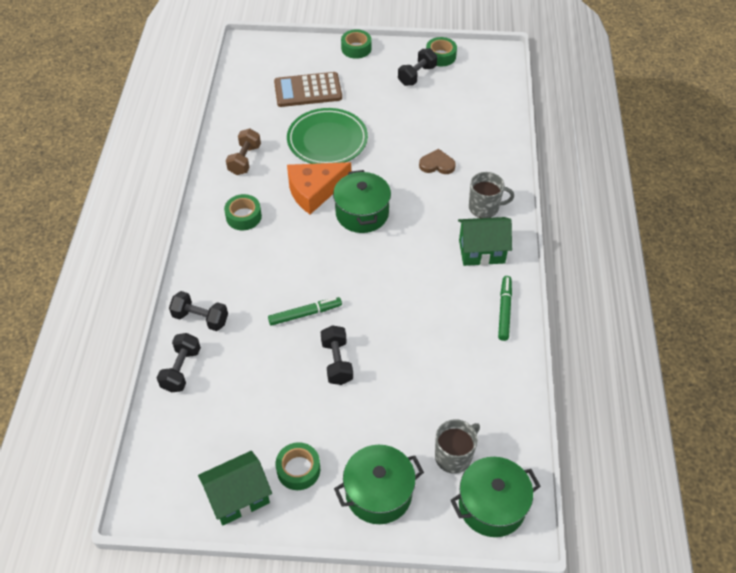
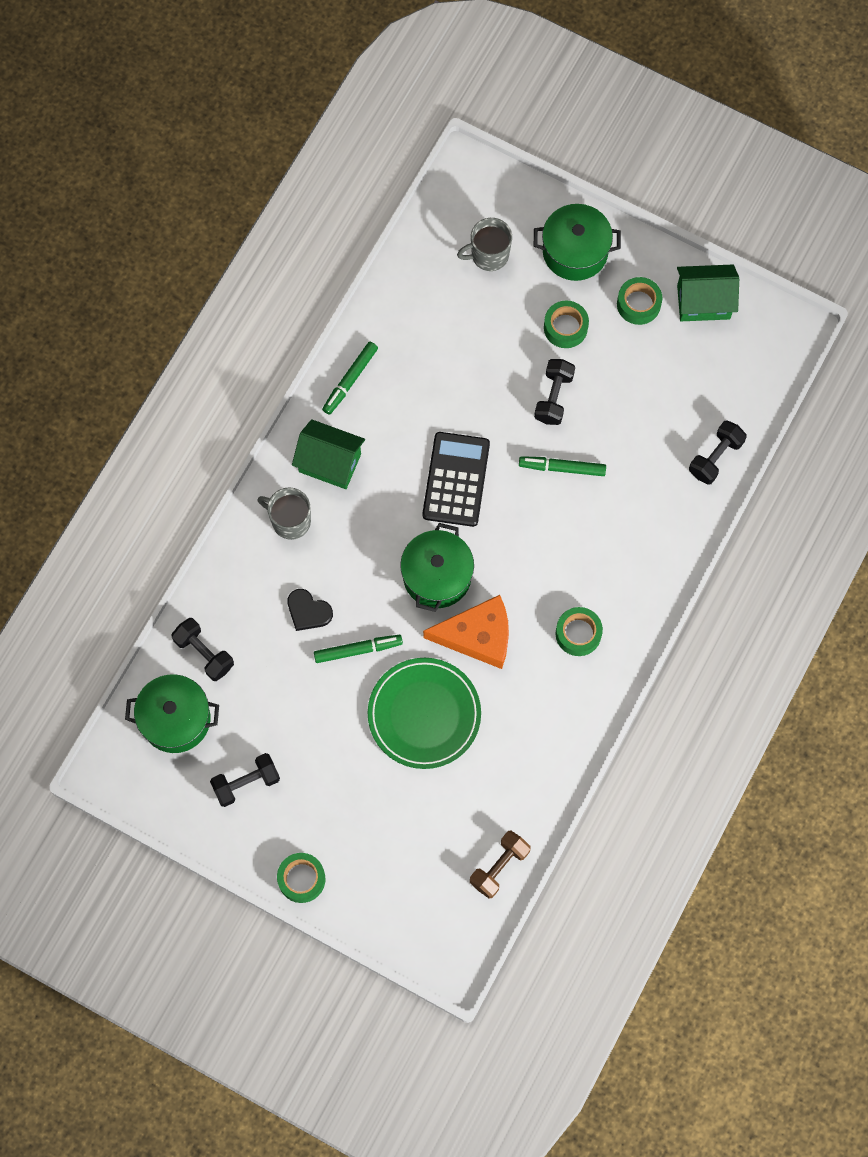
camera: 155 degrees left, 20 degrees up
black dumbbell [169,291,228,331] -> black dumbbell moved to [171,618,234,681]
brown dumbbell [226,128,261,175] -> brown dumbbell moved to [470,830,531,899]
brown calculator [274,72,342,107] -> none
brown heart [419,149,456,174] -> black heart [287,589,333,631]
green tape [426,37,457,67] -> green tape moved to [544,300,589,348]
green pot [451,457,541,537] -> green pot moved to [125,674,219,753]
none -> green marker [314,635,403,663]
none -> black calculator [422,432,490,527]

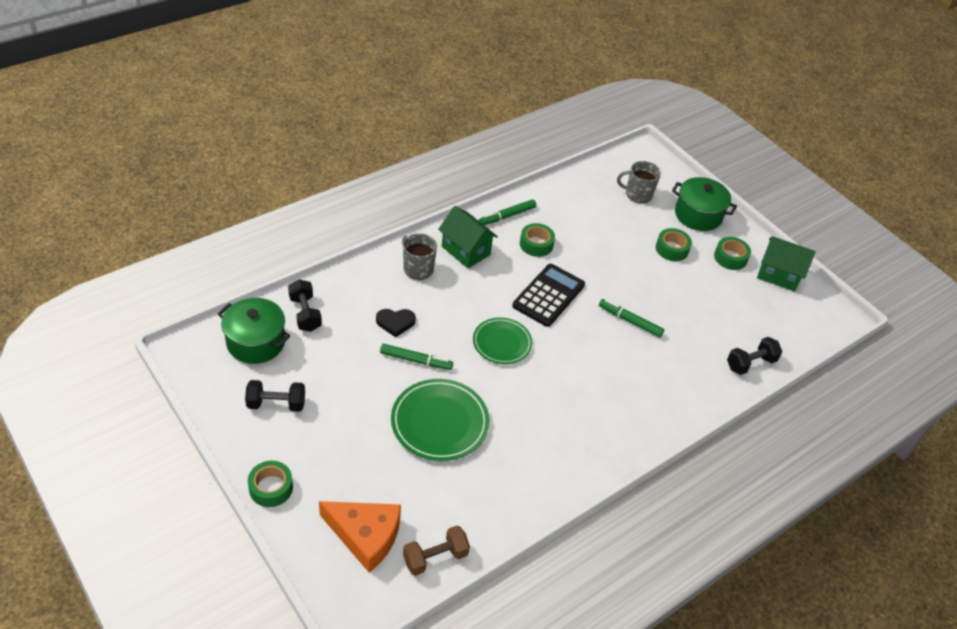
camera: 20 degrees right, 25 degrees down
black heart [287,589,333,631] -> black heart turned 60 degrees counterclockwise [376,309,416,337]
green pot [400,523,474,612] -> green plate [473,317,532,364]
orange cheese [423,595,509,669] -> orange cheese moved to [319,501,401,573]
black dumbbell [534,359,575,425] -> none
green tape [556,607,603,656] -> green tape moved to [520,223,555,257]

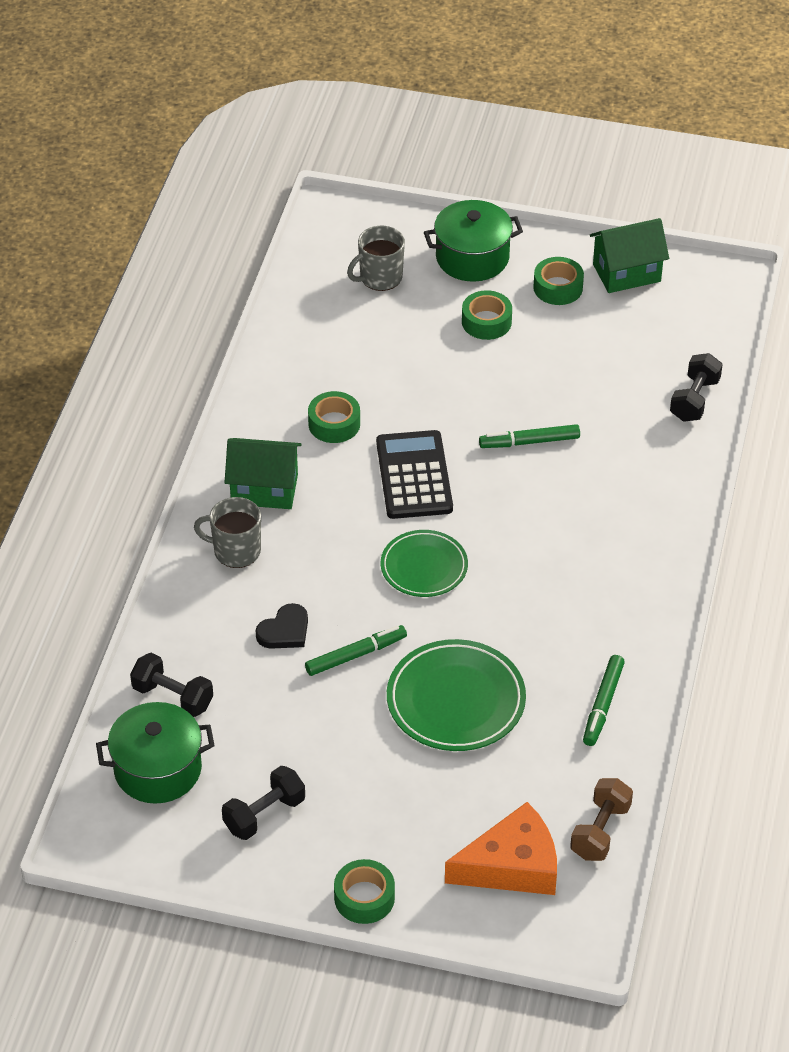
camera: 35 degrees left, 0 degrees up
green marker [479,199,536,225] -> green marker moved to [583,655,625,746]

